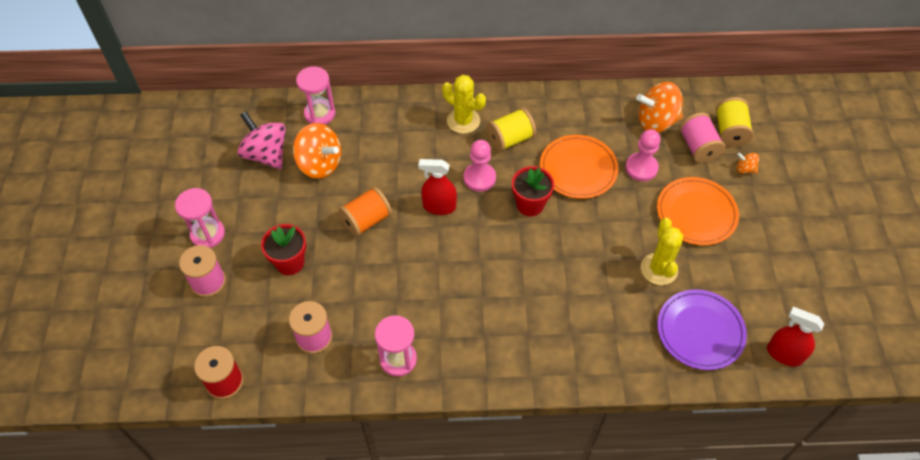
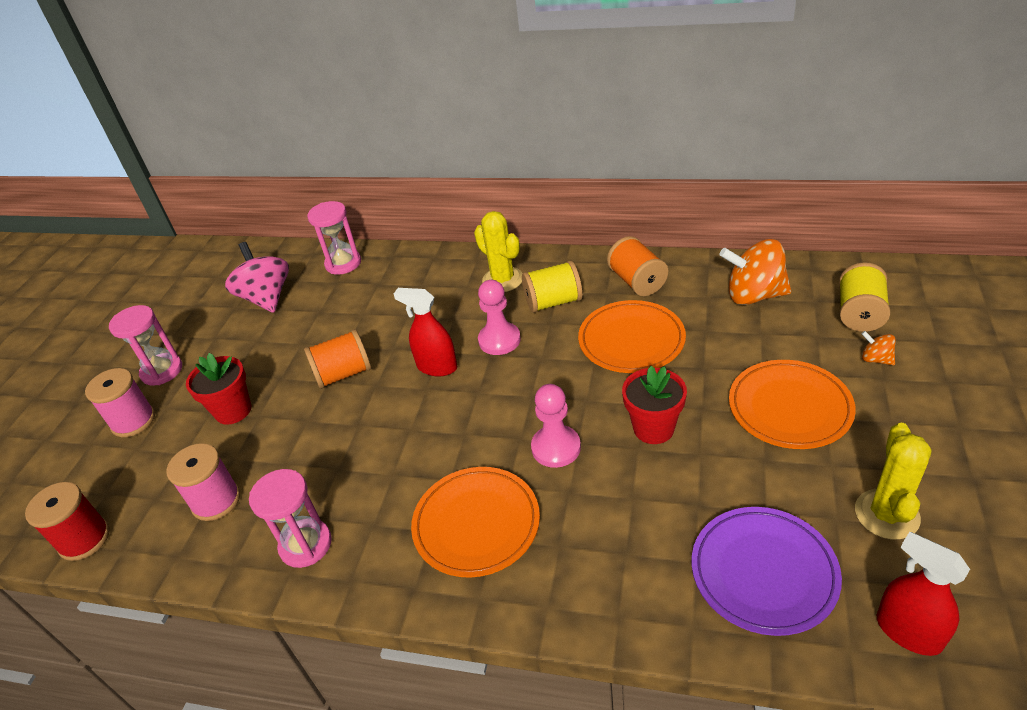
camera: 20 degrees right, 15 degrees down
orange spinning top [293,123,341,179] -> none
red flower pot [512,166,554,216] -> red flower pot moved to [622,366,687,444]
pink pawn [625,129,660,181] -> pink pawn moved to [531,384,581,468]
yellow cactus [641,218,683,285] -> yellow cactus moved to [855,423,932,540]
pink spool [679,113,725,163] -> none
none -> orange plate [411,467,540,578]
none -> orange spool [607,236,668,296]

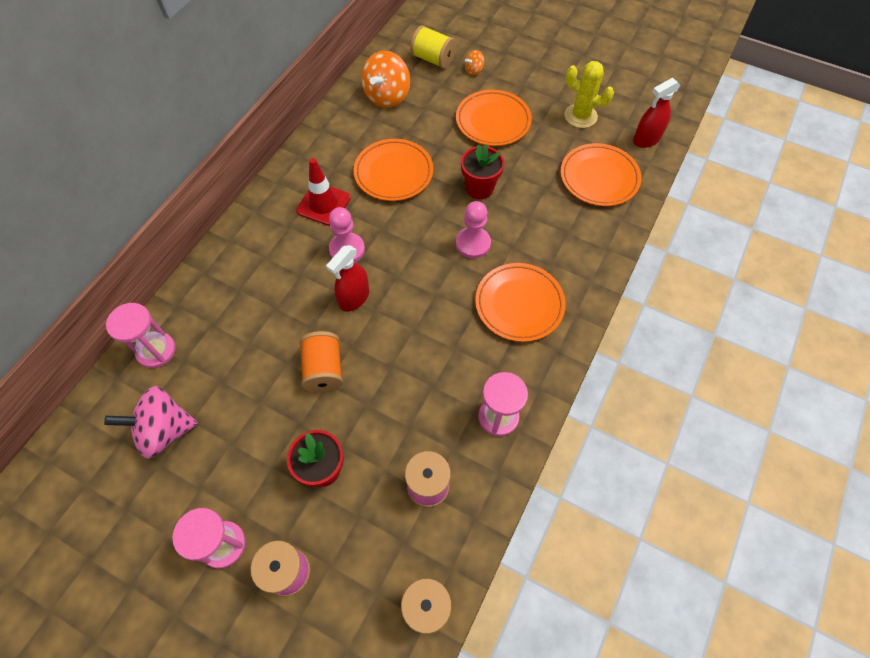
camera: 80 degrees left, 20 degrees up
yellow cactus [474,211,522,292] -> none
yellow spool [522,261,583,313] -> red traffic cone [296,158,350,226]
orange spool [607,236,668,296] -> none
purple plate [692,507,842,636] -> orange plate [560,143,642,206]

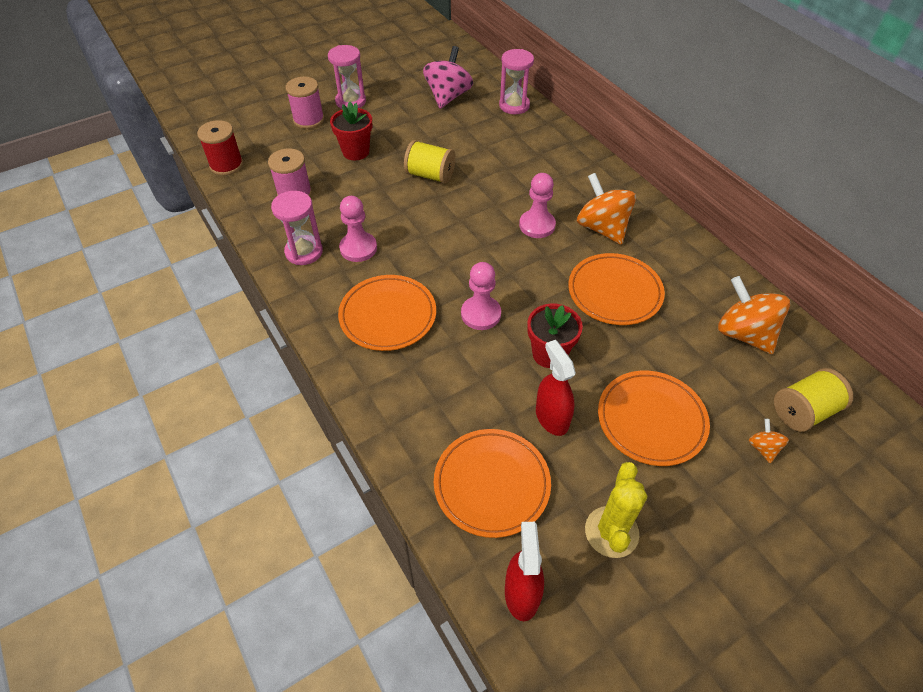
camera: 120 degrees right, 10 degrees down
red traffic cone [296,158,350,226] -> orange spinning top [577,173,636,245]
orange spool [299,331,343,392] -> yellow spool [404,140,456,184]
red spray bottle [326,245,369,312] -> red spray bottle moved to [536,340,576,436]
yellow cactus [564,61,614,128] -> yellow cactus turned 45 degrees counterclockwise [585,462,647,558]
none -> pink pawn [339,196,377,262]

